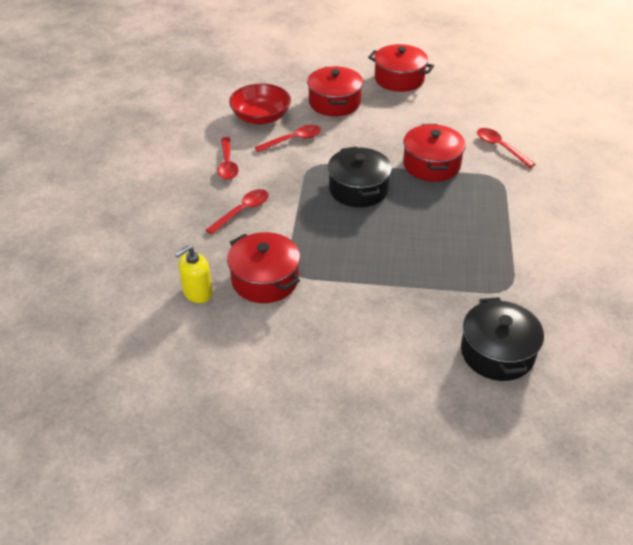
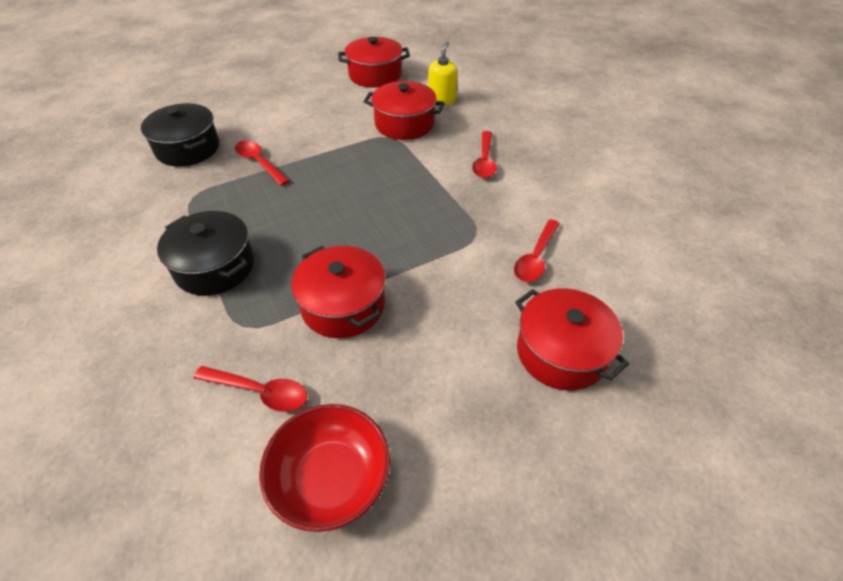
camera: 145 degrees right, 5 degrees up
red spoon [217,137,239,180] -> red spoon moved to [235,140,289,186]
red bowl [229,83,291,125] -> red bowl moved to [259,404,390,532]
black pot [328,146,392,207] -> black pot moved to [157,211,254,296]
red pot [368,44,434,92] -> red pot moved to [338,37,410,88]

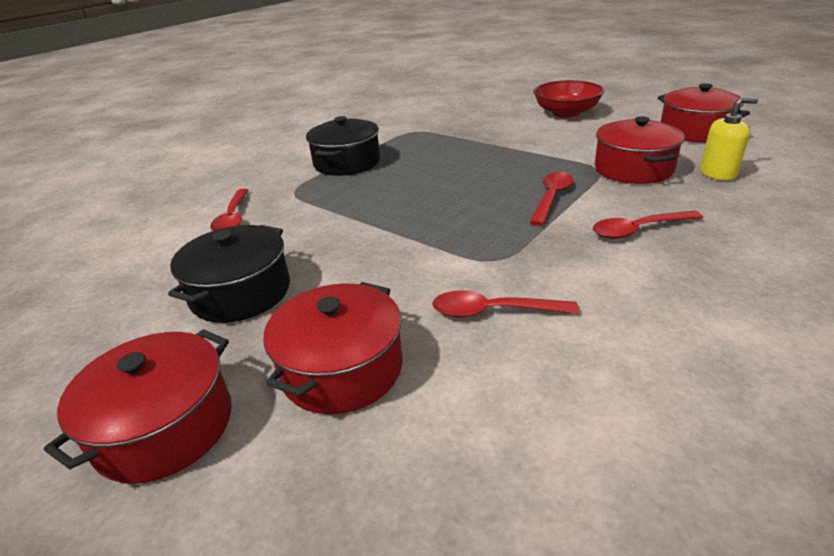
camera: 70 degrees right, 15 degrees down
black pot [141,103,219,166] -> black pot moved to [168,225,290,323]
red spoon [235,140,289,186] -> red spoon moved to [530,172,573,226]
red bowl [259,404,390,532] -> red bowl moved to [533,80,604,117]
red pot [291,246,386,338] -> red pot moved to [44,329,232,483]

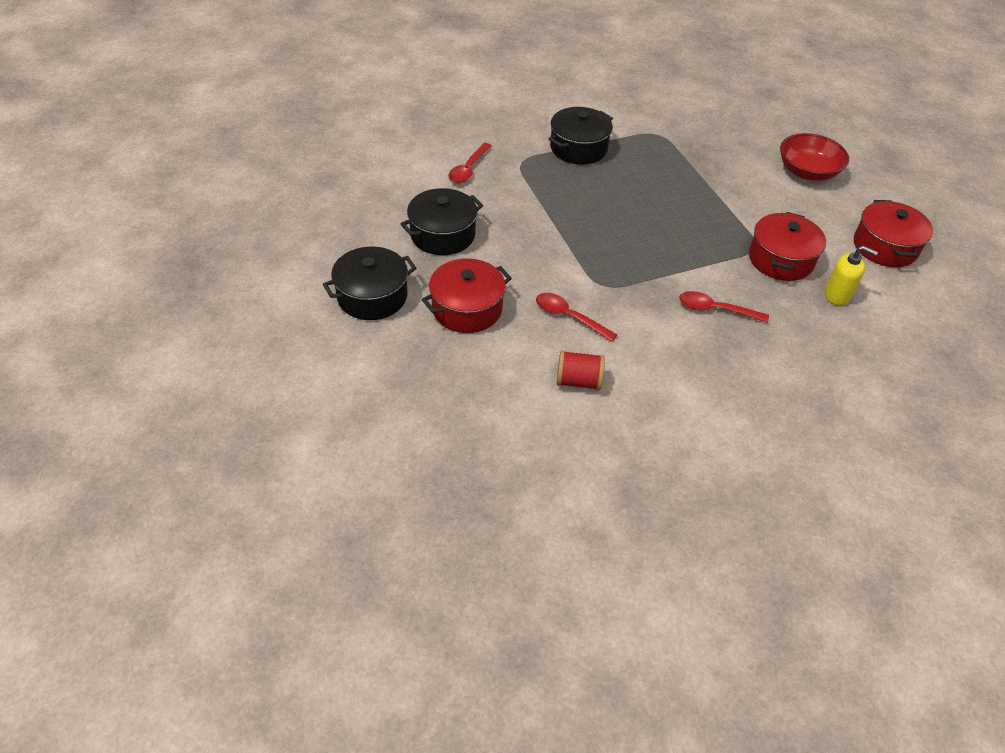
camera: 25 degrees right, 15 degrees up
red pot [44,329,232,483] -> black pot [323,247,417,320]
red spoon [530,172,573,226] -> none
none -> red spool [557,350,605,390]

